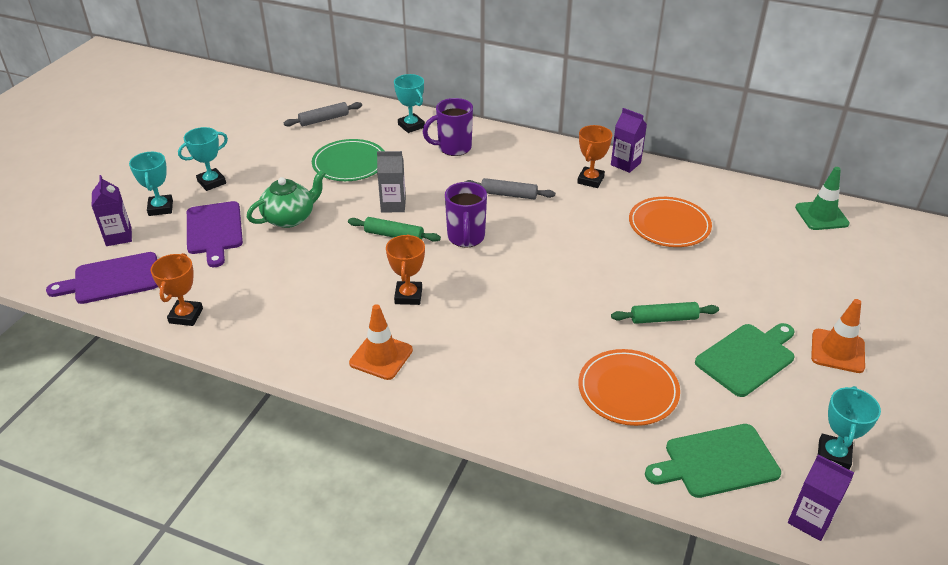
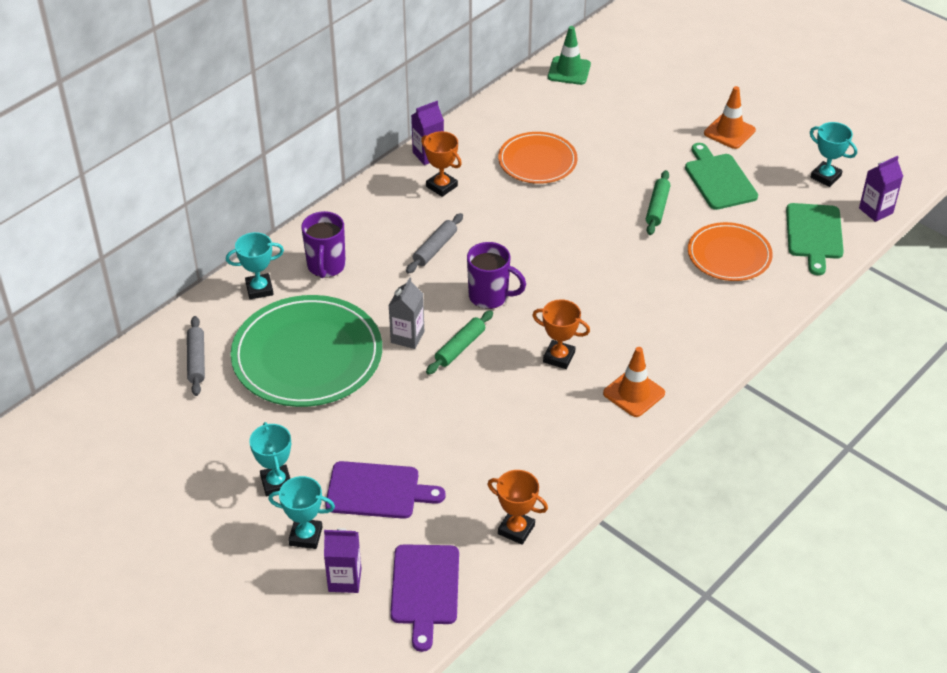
camera: 70 degrees left, 5 degrees up
green teapot [247,170,326,228] -> none
green plate [312,139,384,181] -> green plate [231,295,382,407], size x1.68

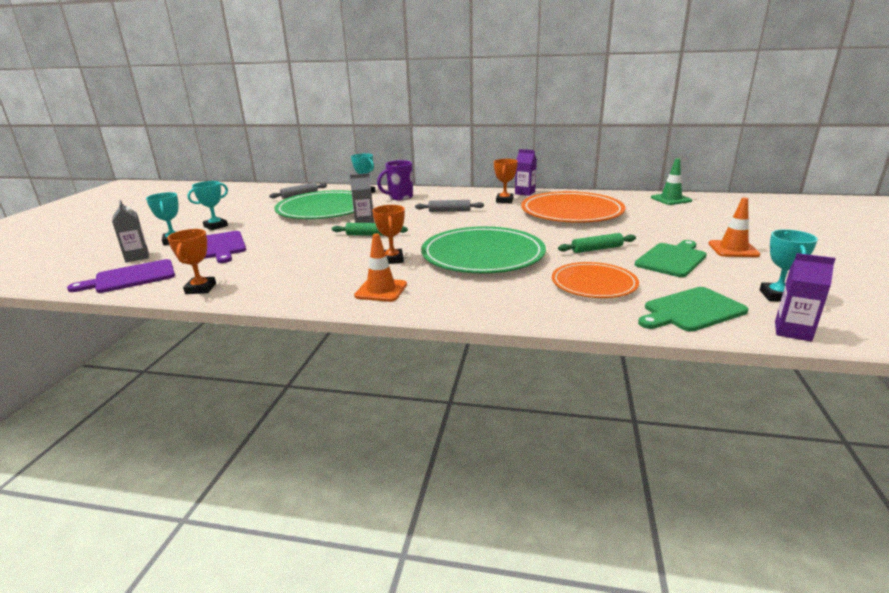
camera: 60 degrees right, 20 degrees down
purple carton [324,528,361,593] -> grey carton [112,200,149,262]
purple mug [467,242,526,309] -> none
orange plate [498,132,577,184] -> orange plate [521,191,626,223], size x1.68
none -> green plate [421,226,546,273]

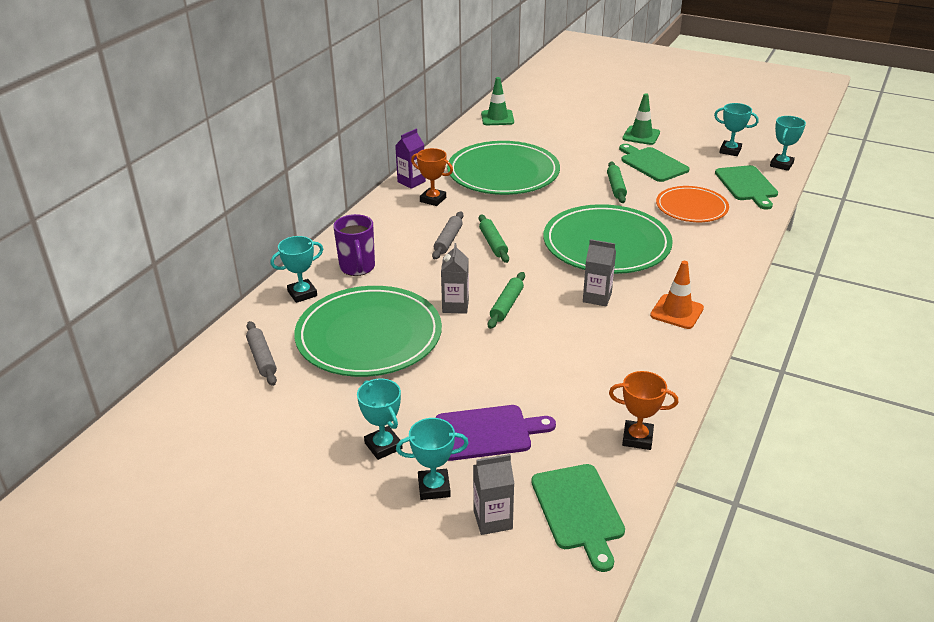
camera: 75 degrees left, 10 degrees up
purple cutting board [67,259,175,293] -> green cutting board [531,464,625,572]
orange trophy [372,205,405,264] -> grey carton [583,239,616,307]
orange plate [521,191,626,223] -> green plate [447,141,560,195]
orange traffic cone [708,198,760,257] -> green traffic cone [622,93,660,145]
purple carton [775,253,836,342] -> turquoise trophy [770,116,806,171]
none -> green rolling pin [479,214,509,263]

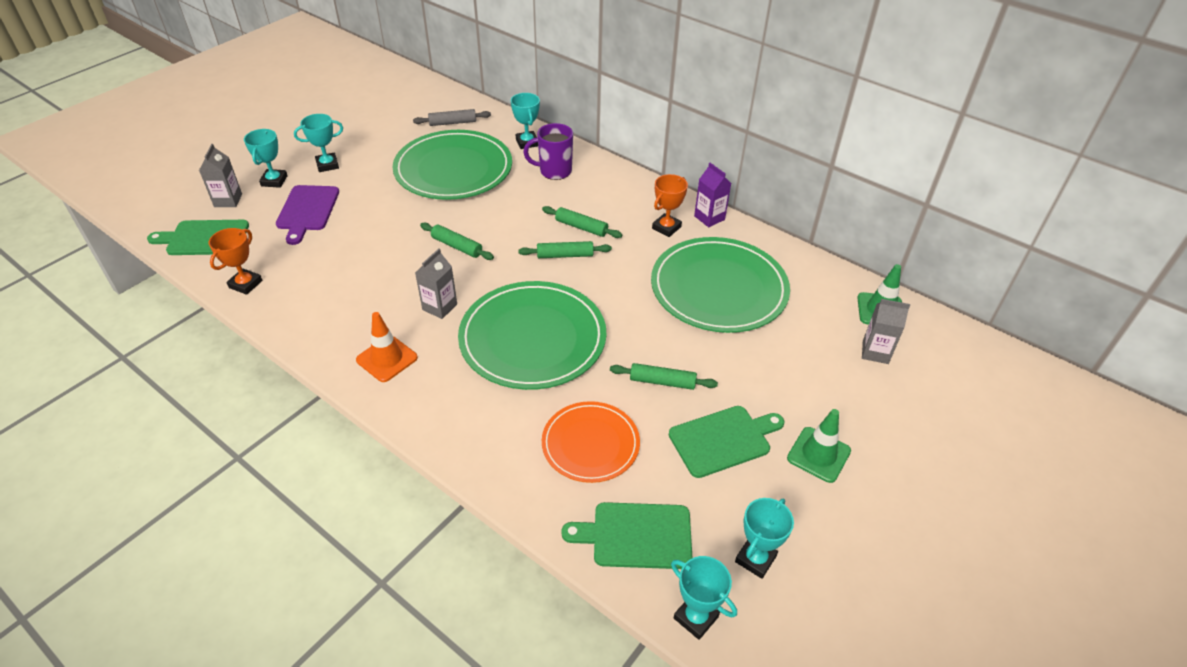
camera: 100 degrees right, 10 degrees up
grey rolling pin [432,212,463,260] -> green rolling pin [542,206,622,238]
grey carton [441,243,469,314] -> grey carton moved to [862,299,910,364]

